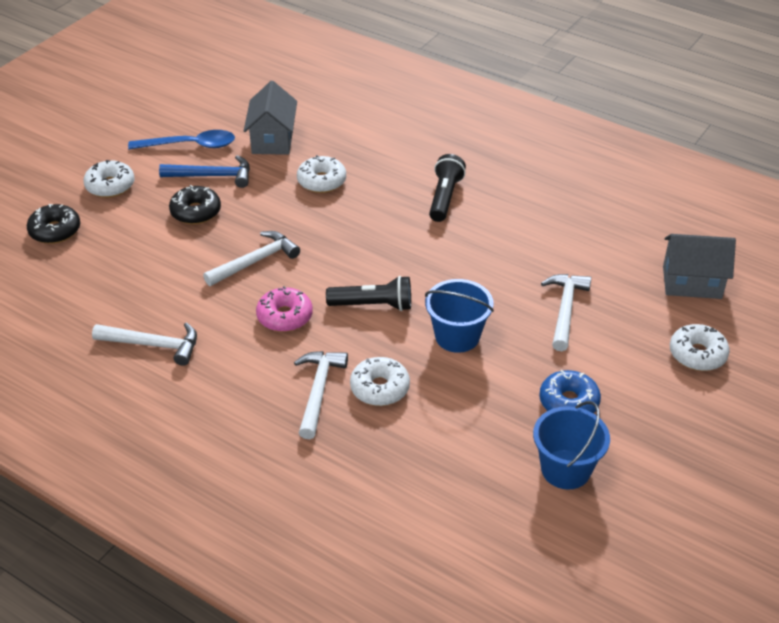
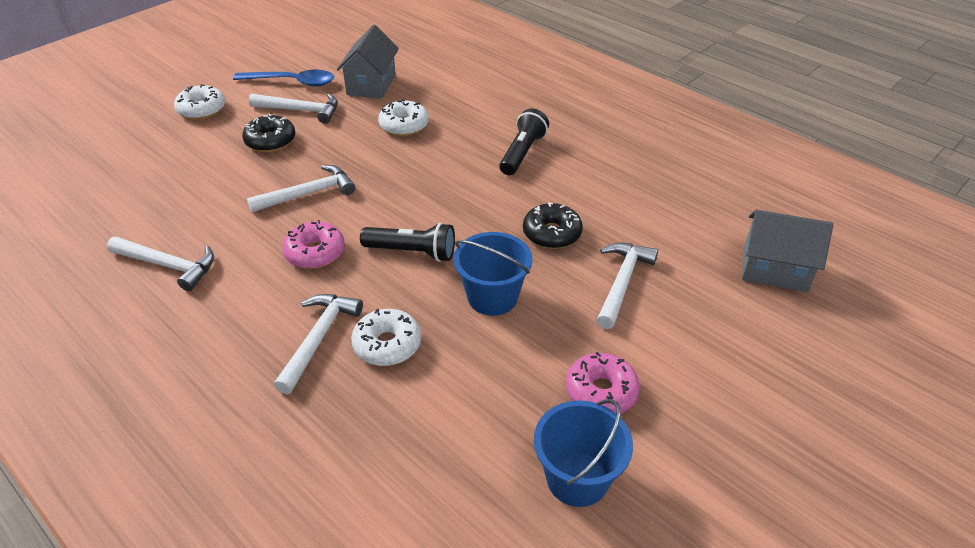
camera: 10 degrees right, 0 degrees up
black donut [27,204,80,244] -> black donut moved to [523,202,583,249]
blue hammer [159,155,250,188] -> white hammer [249,94,338,124]
blue donut [539,370,601,413] -> pink donut [566,352,640,413]
white donut [670,324,730,371] -> none

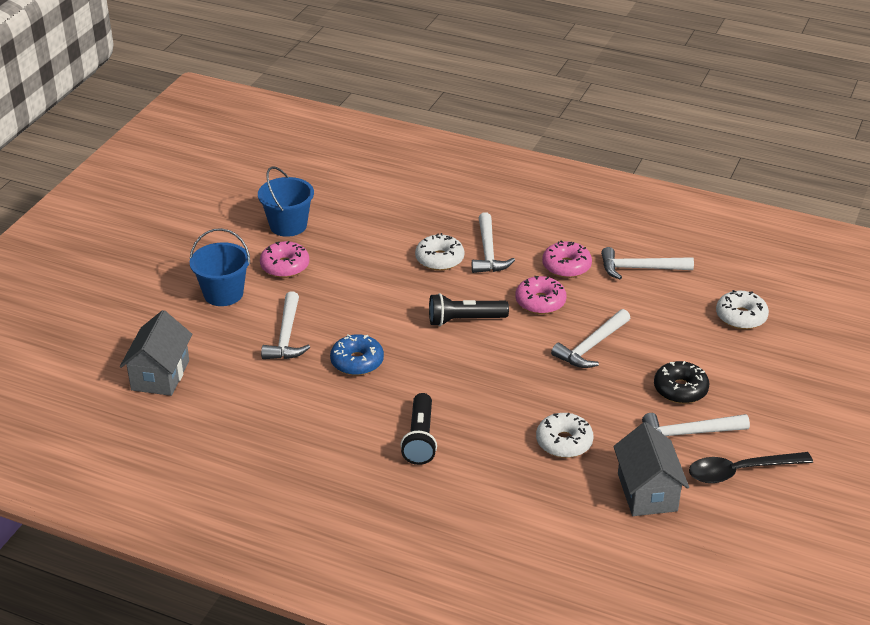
camera: 160 degrees right, 5 degrees down
white donut [174,84,225,120] -> white donut moved to [716,290,769,329]
blue spoon [233,70,334,86] -> black spoon [689,452,813,483]
blue bucket [454,232,532,316] -> blue bucket moved to [190,228,250,306]
black donut [523,202,583,249] -> blue donut [330,334,384,375]
grey house [742,210,833,292] -> grey house turned 75 degrees counterclockwise [120,310,193,396]
none -> pink donut [542,240,592,278]

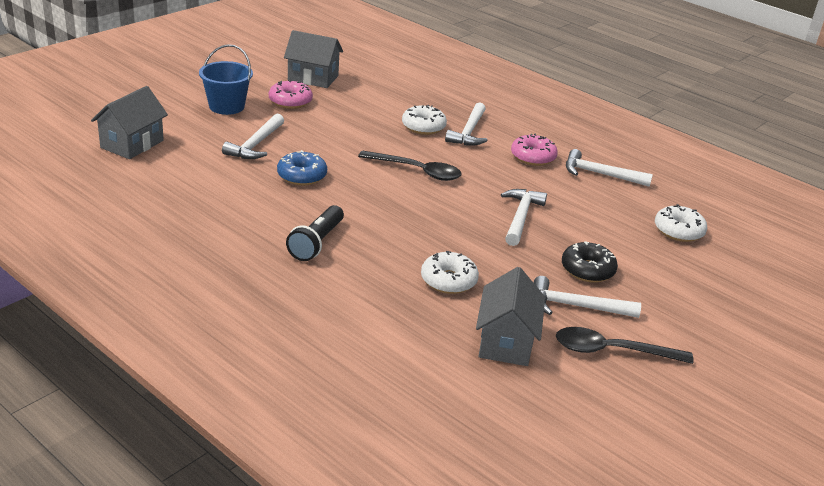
camera: 15 degrees right, 5 degrees down
blue bucket [258,166,314,237] -> grey house [284,30,343,88]
black flashlight [429,293,509,326] -> black spoon [358,151,462,181]
pink donut [515,276,567,314] -> none
white hammer [551,309,630,368] -> white hammer turned 135 degrees clockwise [501,189,547,246]

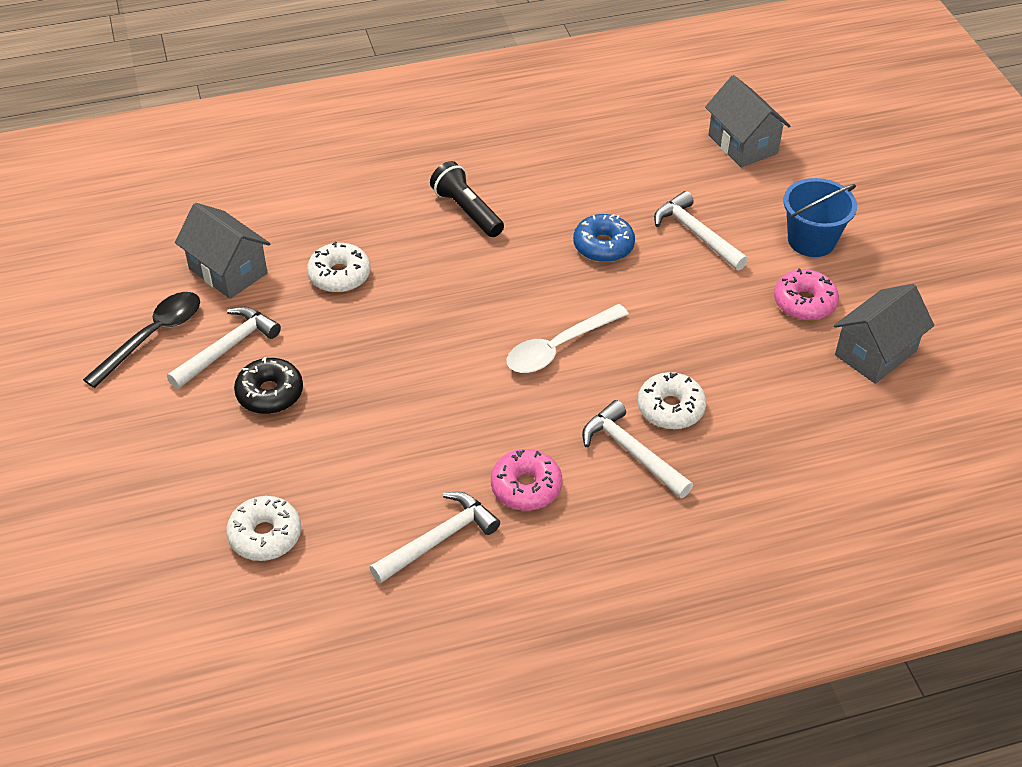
camera: 125 degrees right, 15 degrees up
black spoon [358,151,462,181] -> white spoon [507,304,629,373]
white hammer [501,189,547,246] -> none

